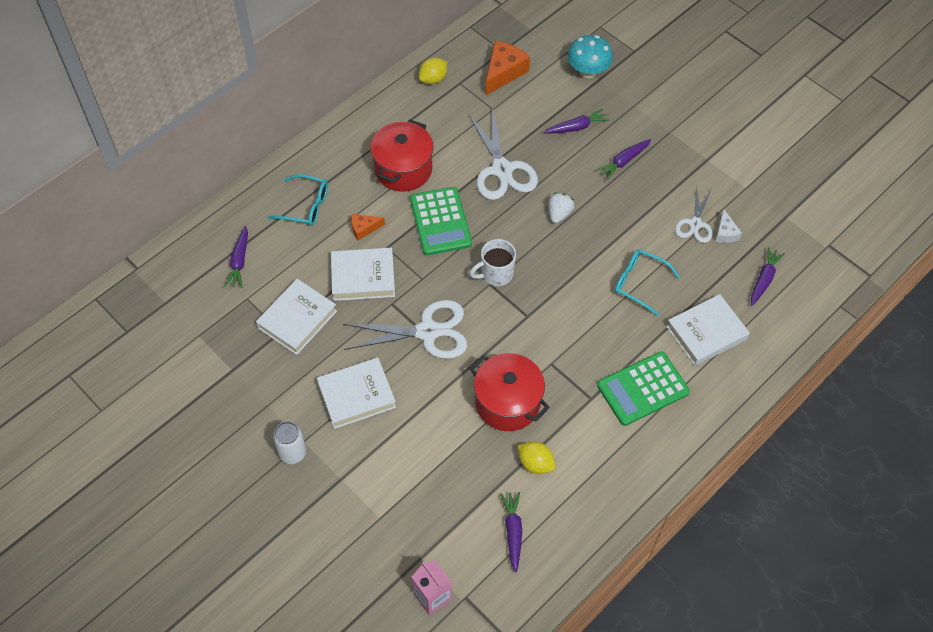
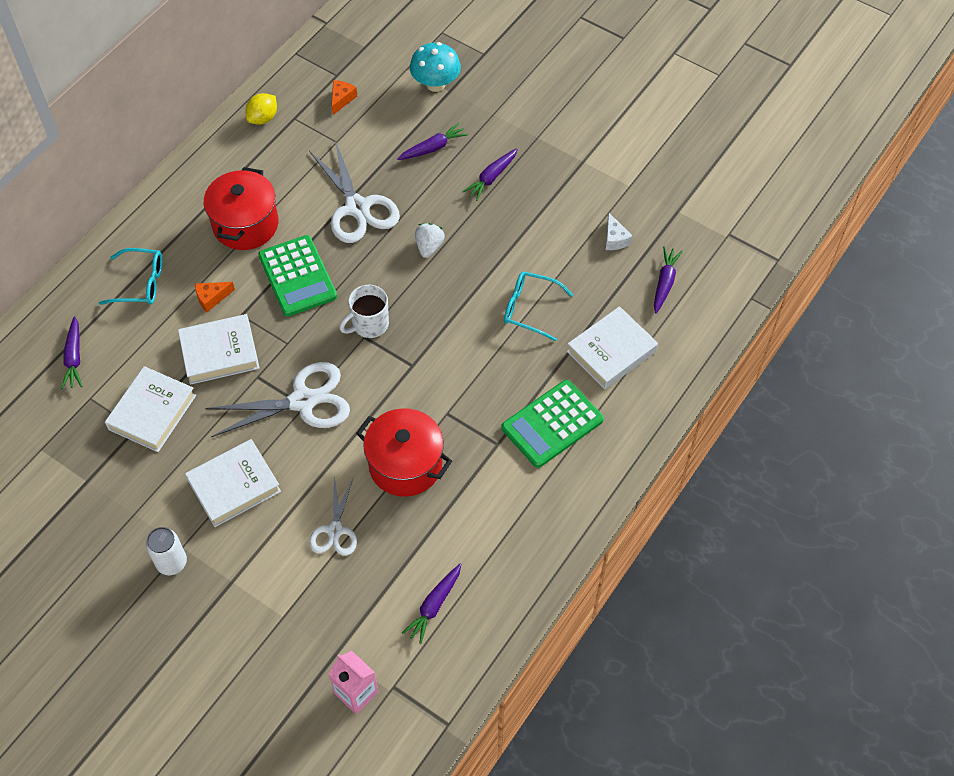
camera: 10 degrees left, 0 degrees up
orange cheese [485,41,530,96] -> orange cheese [332,80,357,115], size x0.55
purple carrot [500,492,523,572] -> purple carrot turned 135 degrees counterclockwise [402,564,461,644]
yellow lemon [518,442,555,474] -> none
white scissors [675,186,713,243] -> white scissors moved to [309,478,357,556]

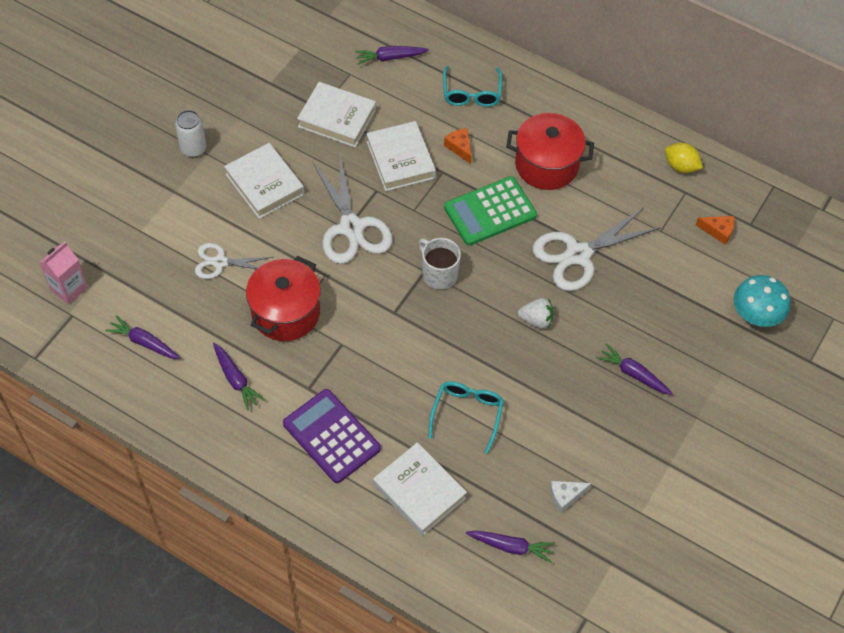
camera: 85 degrees right, 0 degrees up
purple carrot [397,123,468,160] -> purple carrot moved to [213,343,265,411]
green calculator [501,380,604,468] -> purple calculator [283,389,381,483]

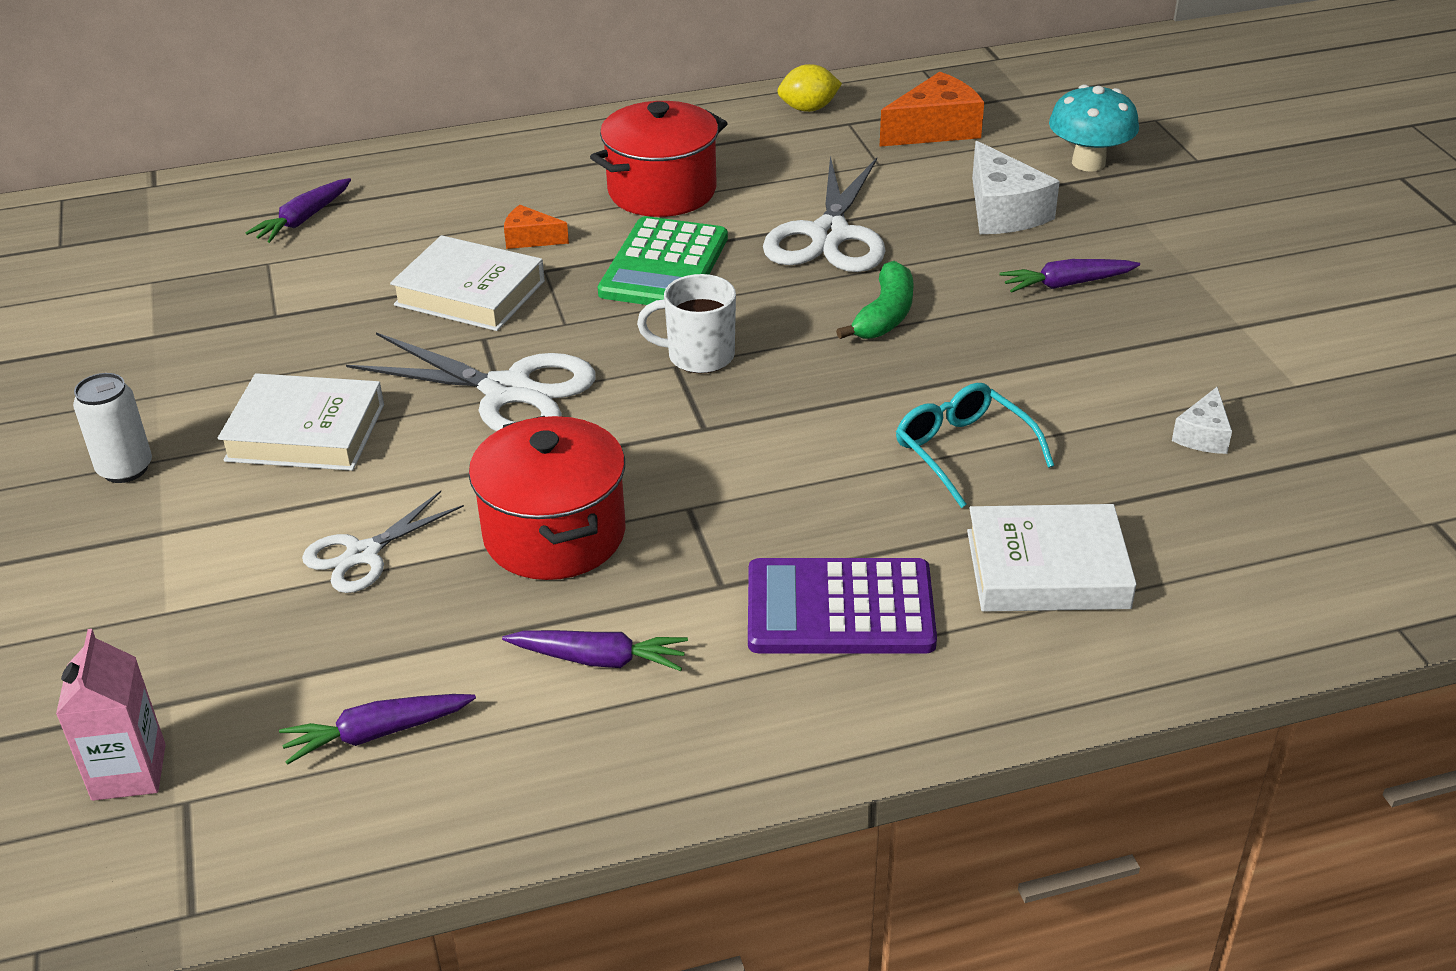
camera: 45 degrees left, 20 degrees down
white book [297,82,376,147] -> none
turquoise glasses [443,66,502,107] -> none
purple carrot [466,530,555,563] -> none
white strawberry [518,298,554,329] -> green banana [836,261,914,339]
orange cheese [696,216,734,245] -> orange cheese [879,72,984,147], size x1.81
none -> white cheese [972,141,1060,234]

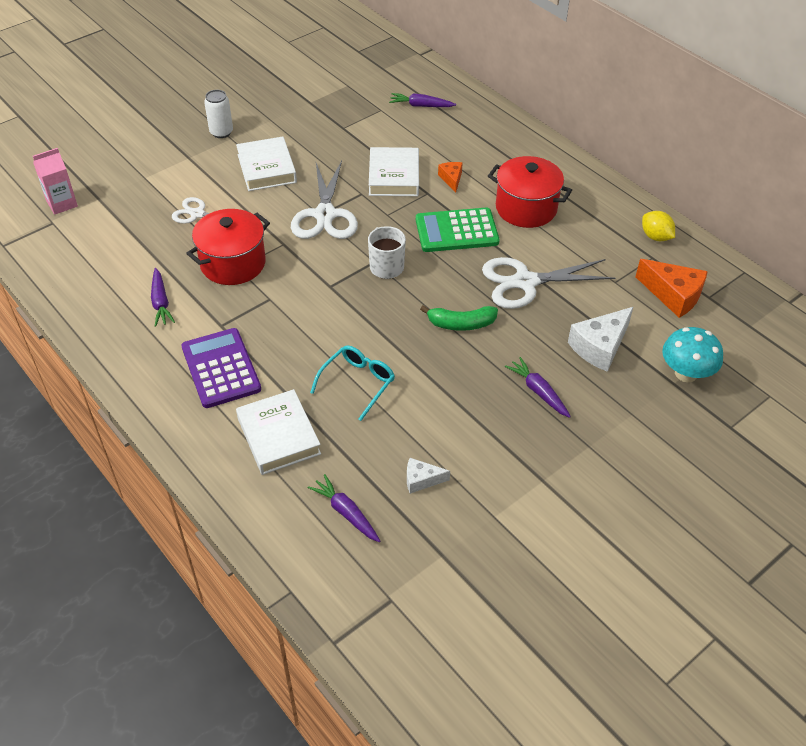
camera: 65 degrees right, 10 degrees up
purple carrot [279,694,476,765] -> purple carrot moved to [308,474,380,542]

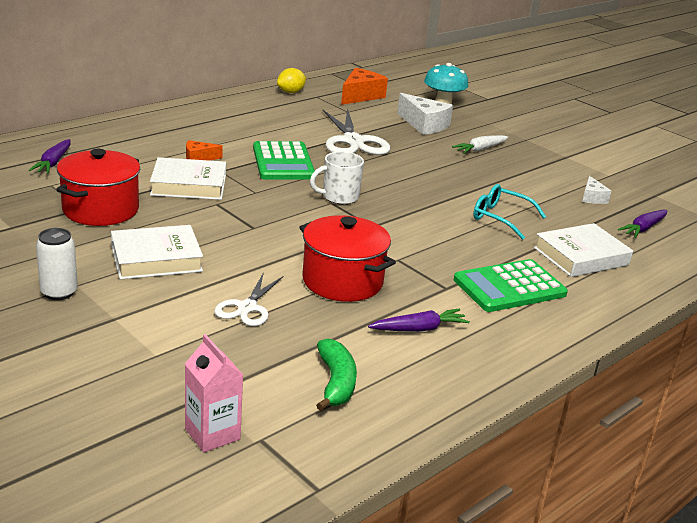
camera: 95 degrees left, 20 degrees down
purple calculator [181,328,261,408] -> green calculator [454,259,568,312]
white scissors [291,161,358,239] -> none
green banana [420,306,498,331] -> green banana moved to [316,339,357,411]
red pot [488,156,572,228] -> red pot moved to [56,149,140,226]
purple carrot [505,357,571,418] -> white carrot [452,135,508,153]

